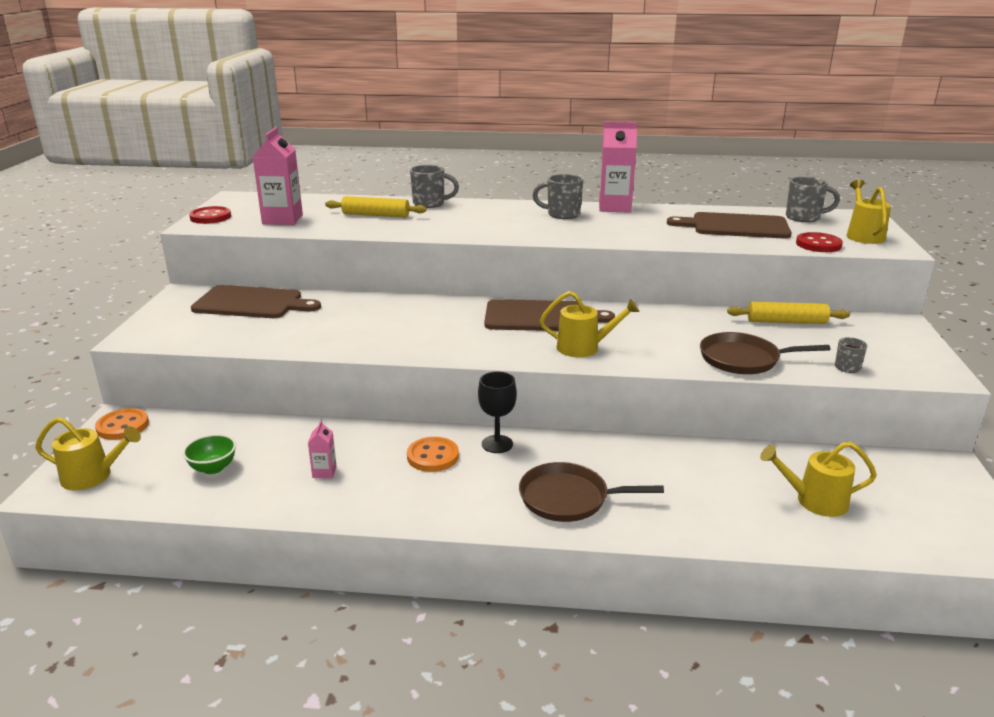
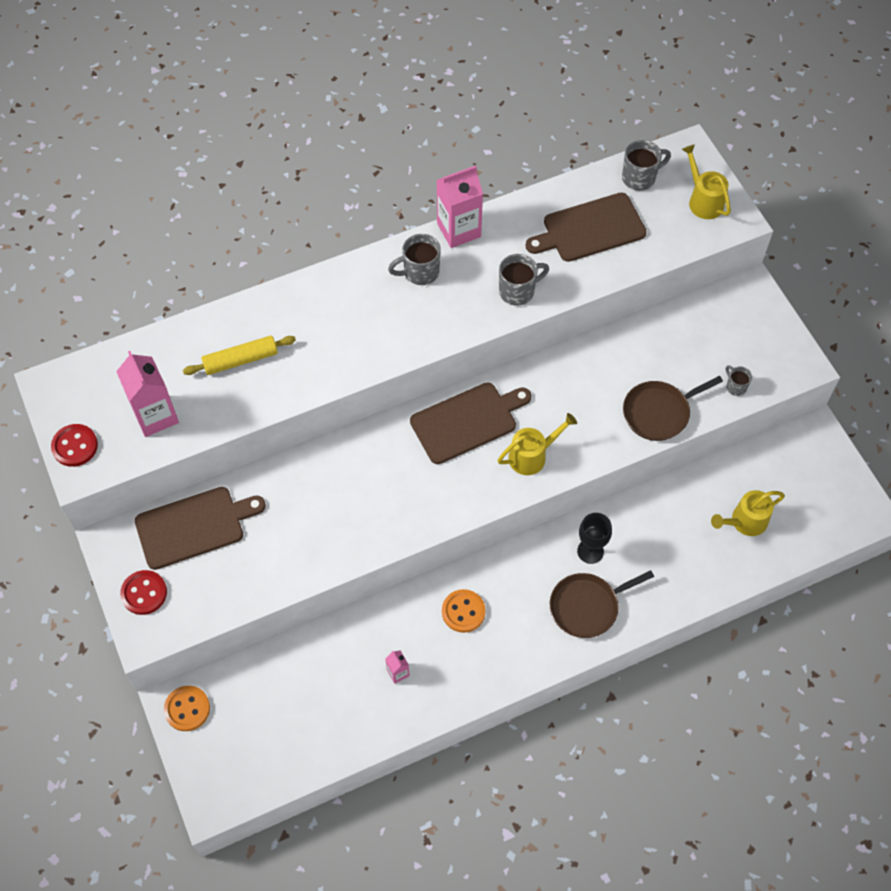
camera: 30 degrees left, 35 degrees up
yellow watering can [35,417,141,490] -> none
green bowl [183,434,236,474] -> none
grey mug [410,165,459,208] -> grey mug moved to [499,254,549,306]
black goblet [478,371,517,453] -> black goblet moved to [577,513,612,564]
yellow rolling pin [727,302,850,324] -> none
red button [796,232,843,252] -> red button moved to [120,570,167,615]

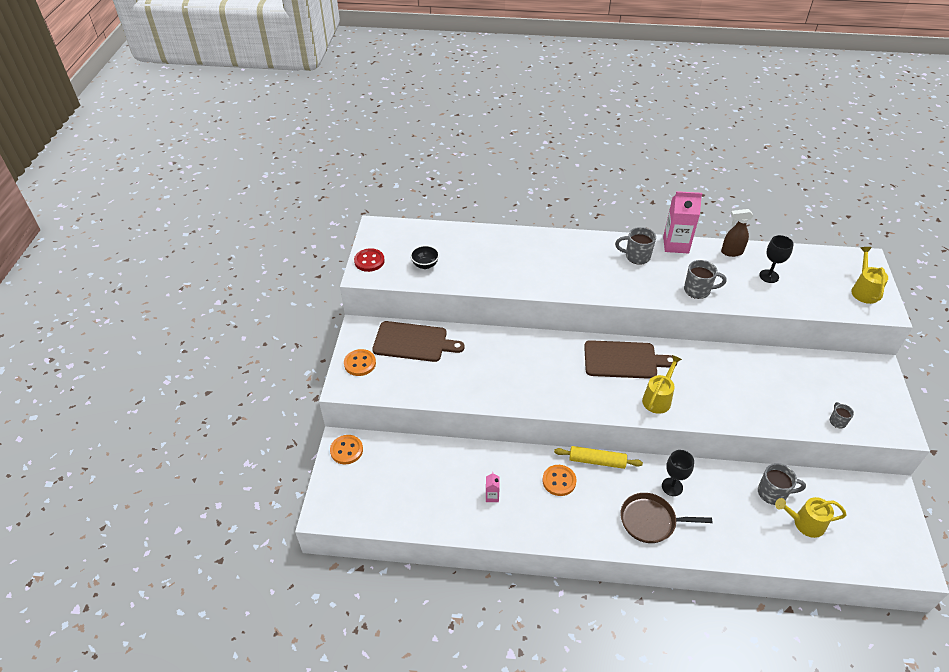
camera: 30 degrees right, 15 degrees down
pink carton [116,351,179,437] -> black bowl [410,245,439,269]
red button [120,570,167,615] -> orange button [344,349,376,376]
yellow rolling pin [183,336,296,375] -> yellow rolling pin moved to [554,446,643,469]
yellow watering can [497,413,577,475] -> yellow watering can turned 60 degrees counterclockwise [642,355,682,414]
brown cutting board [526,193,647,262] -> black goblet [759,235,794,283]
grey mug [622,140,671,191] -> grey mug moved to [758,463,806,505]
brown pan [623,376,723,441] -> none
none -> brown spray bottle [721,209,753,257]

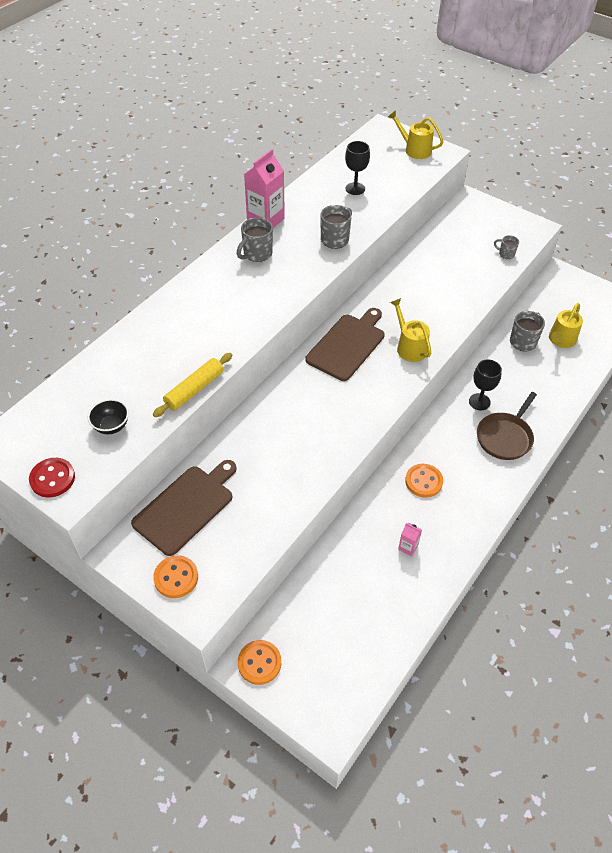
camera: 60 degrees left, 5 degrees up
yellow rolling pin [554,446,643,469] -> yellow rolling pin moved to [153,353,233,417]
brown spray bottle [721,209,753,257] -> none

